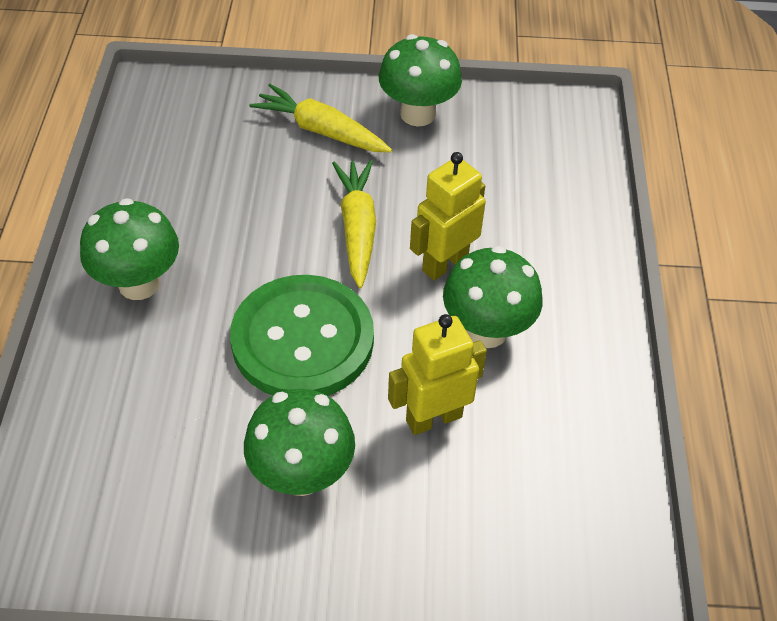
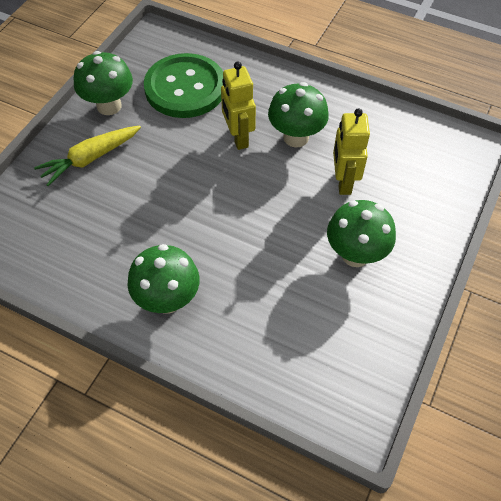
camera: 65 degrees left, 5 degrees up
green button [230,275,374,396] -> green button moved to [144,53,223,118]
yellow carrot [332,160,376,288] -> none

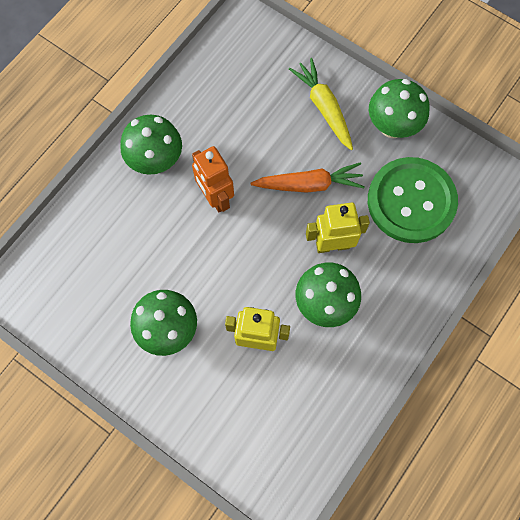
camera: 100 degrees right, 15 degrees up
none -> orange robot [192,146,234,212]
none -> orange carrot [251,162,365,193]

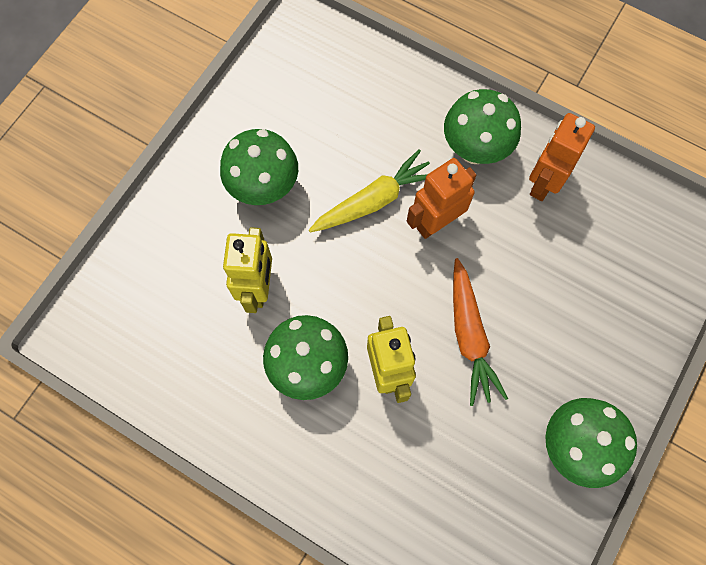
camera: 85 degrees right, 0 degrees up
yellow carrot [289,58,353,150] -> yellow carrot moved to [309,149,430,233]
green button [368,157,458,243] -> none
none -> orange robot [529,113,595,201]

